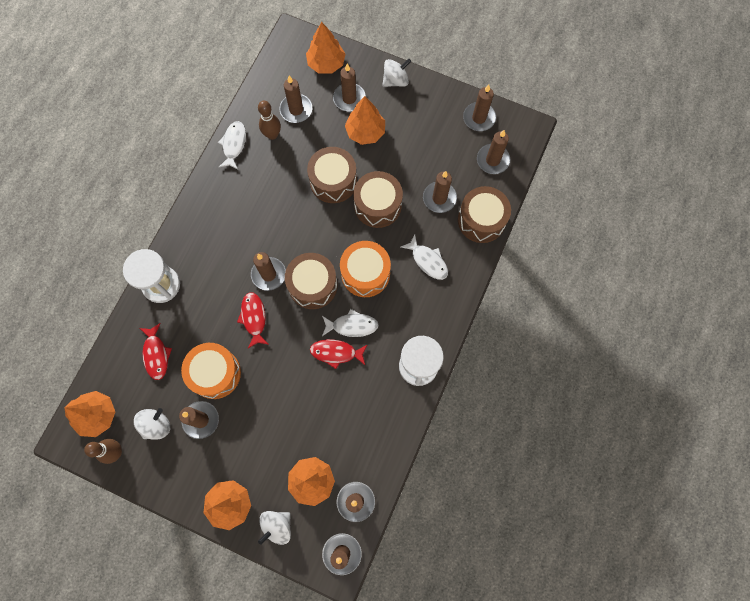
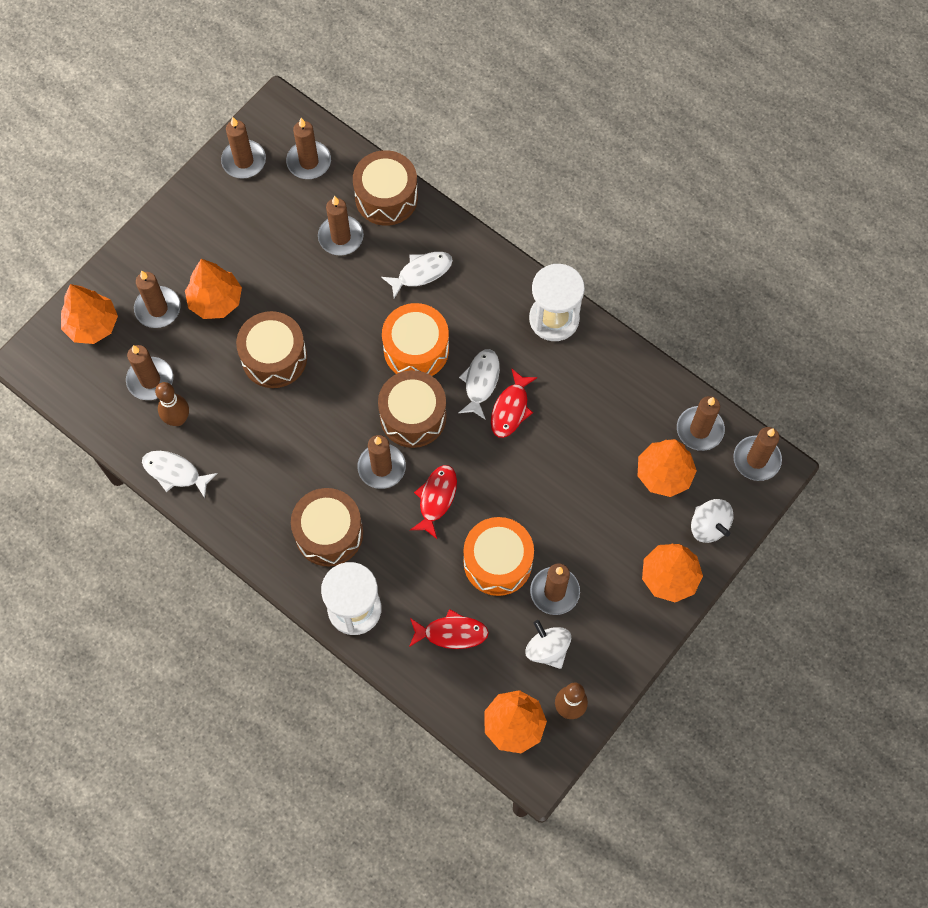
camera: 75 degrees left, 5 degrees down
red fish [237,292,268,348] -> red fish turned 105 degrees clockwise [410,465,457,539]
brown drum [353,171,403,228] -> brown drum moved to [291,488,363,566]
white spinning top [382,58,411,87] -> none

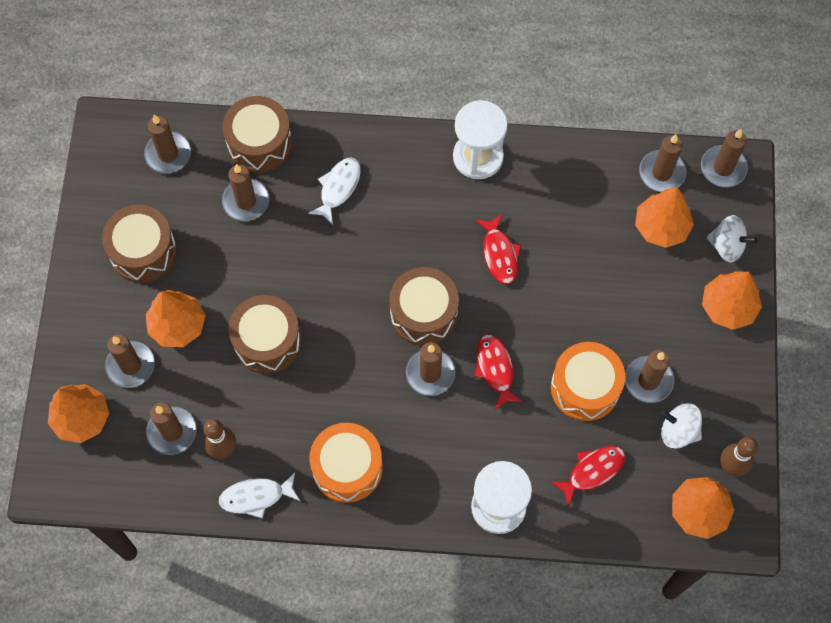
camera: 35 degrees left, 0 degrees up
brown candle [221,117,266,179] -> none
brown drum [291,488,363,566] -> brown drum moved to [102,205,177,283]
orange drum [382,303,449,376] -> orange drum moved to [310,423,383,503]
white fish [459,349,500,420] -> none

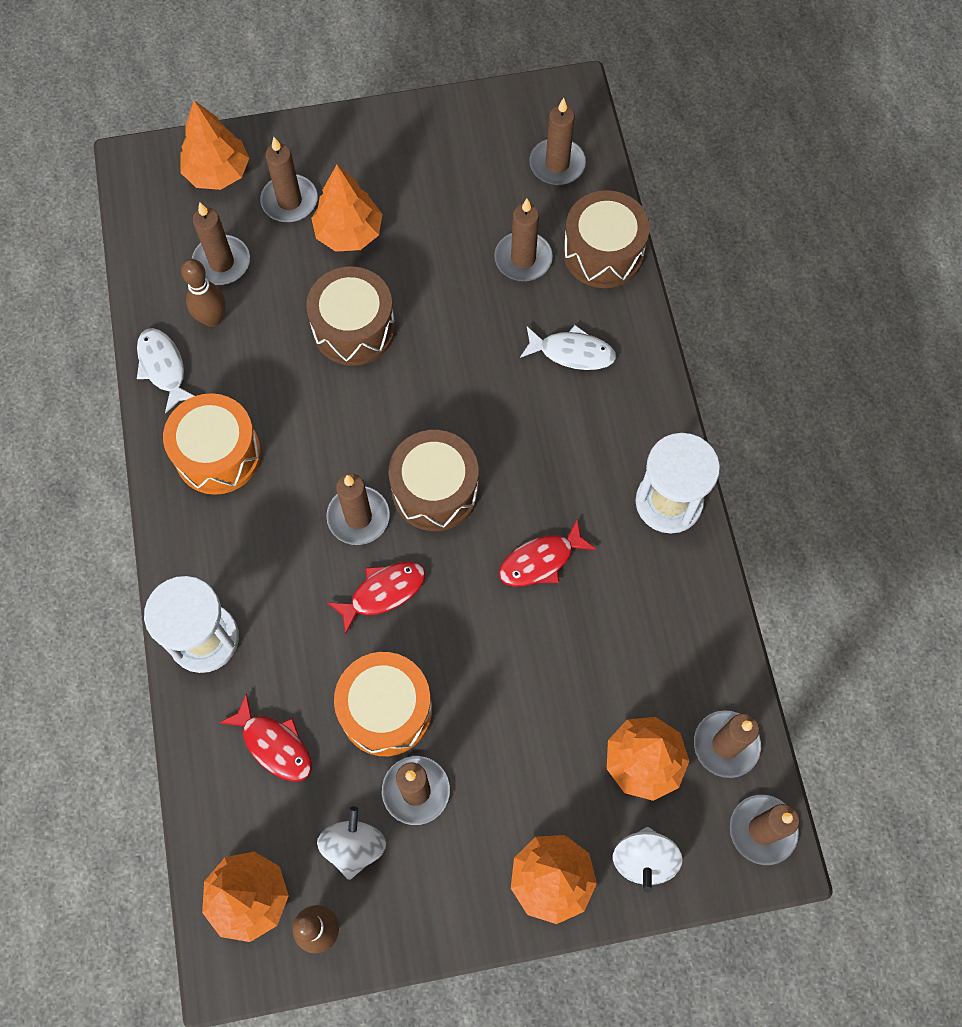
camera: 75 degrees right, 0 degrees up
brown drum [102,205,177,283] -> none

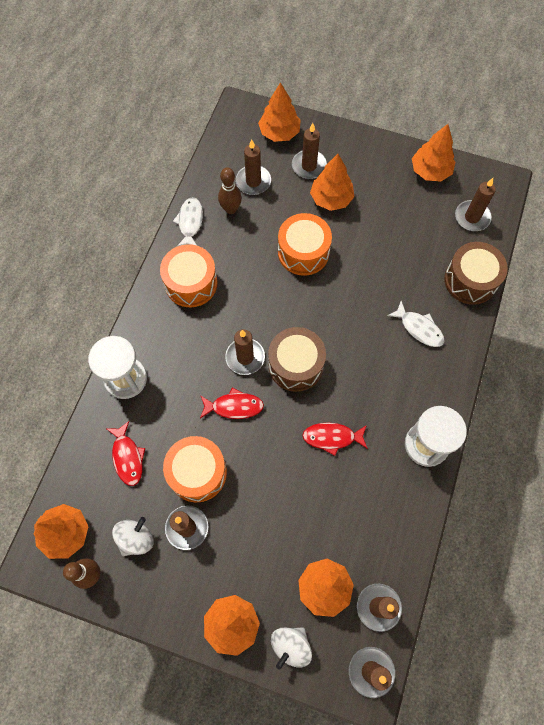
camera: 30 degrees right, 0 degrees up
brown drum [306,267,395,366] -> orange drum [278,213,332,276]
brown candle [494,199,553,281] -> none
none -> orange tree [412,124,455,182]

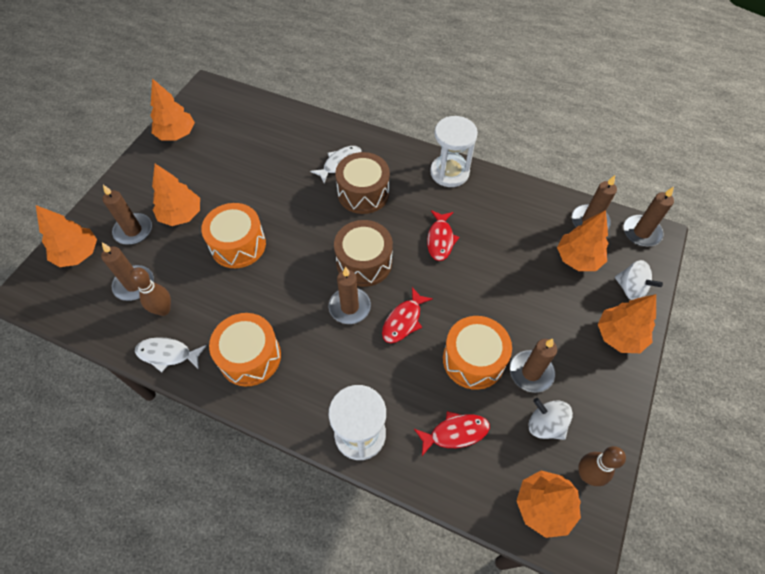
camera: 85 degrees left, 10 degrees down
red fish [200,388,264,419] -> red fish turned 150 degrees counterclockwise [382,287,433,343]
brown drum [444,242,508,305] -> brown drum moved to [335,152,390,214]
brown candle [455,178,496,231] -> none

